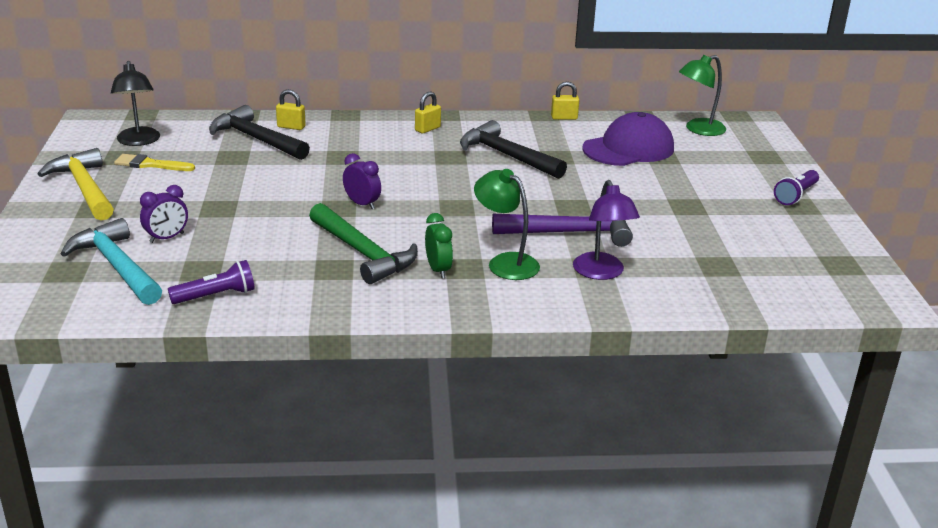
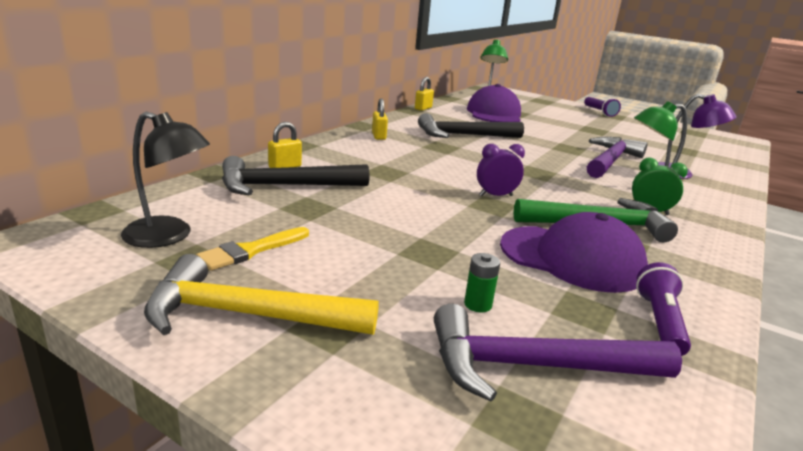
camera: 55 degrees left, 5 degrees down
turquoise hammer [60,218,162,305] -> purple hammer [434,304,682,402]
purple clock [140,185,188,243] -> green battery [464,253,500,312]
none -> purple cap [500,212,648,293]

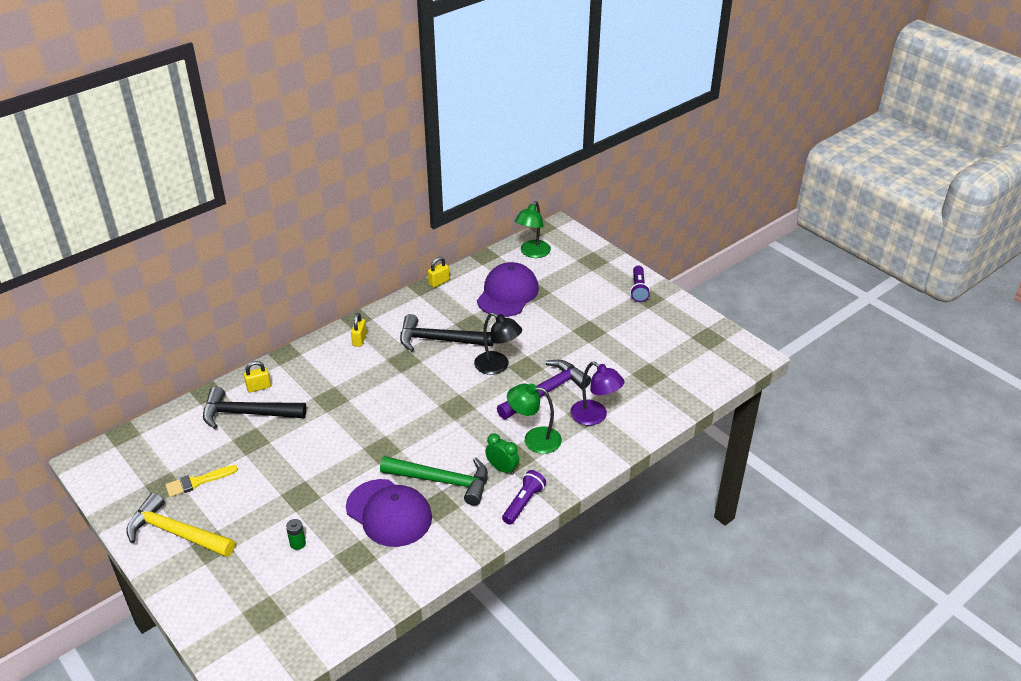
camera: 20 degrees right, 15 degrees up
black lamp [121,111,210,248] -> black lamp moved to [474,313,522,375]
purple hammer [434,304,682,402] -> none
purple clock [477,144,525,196] -> none
purple flashlight [636,262,691,356] -> purple flashlight moved to [502,470,546,525]

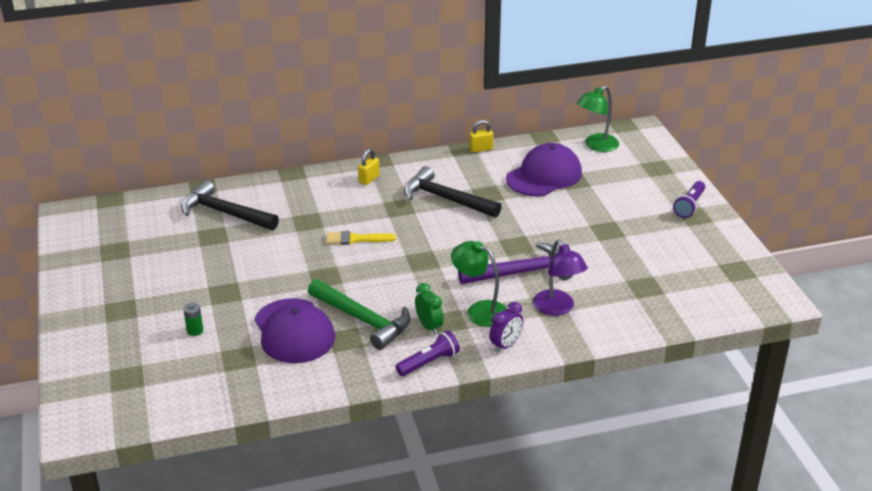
camera: 25 degrees right, 5 degrees down
yellow hammer [127,492,235,557] -> none
yellow brush [165,465,238,497] -> yellow brush moved to [326,231,396,245]
yellow padlock [244,361,271,393] -> none
black lamp [474,313,522,375] -> none
none -> purple clock [489,302,523,352]

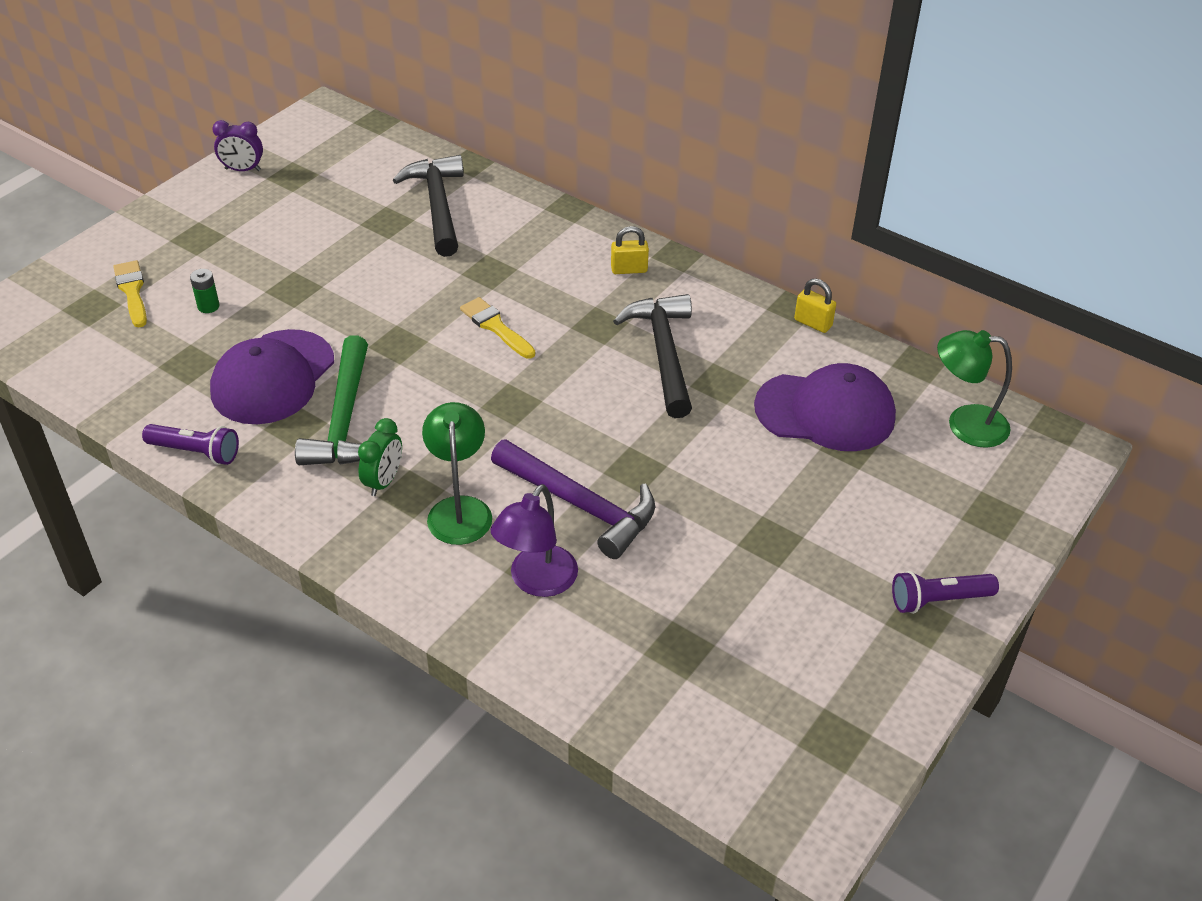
camera: 50 degrees right, 10 degrees up
purple flashlight [395,330,460,376] -> purple flashlight moved to [142,424,239,465]
purple clock [489,302,523,352] -> purple clock moved to [212,120,263,171]
none -> yellow brush [113,260,147,327]

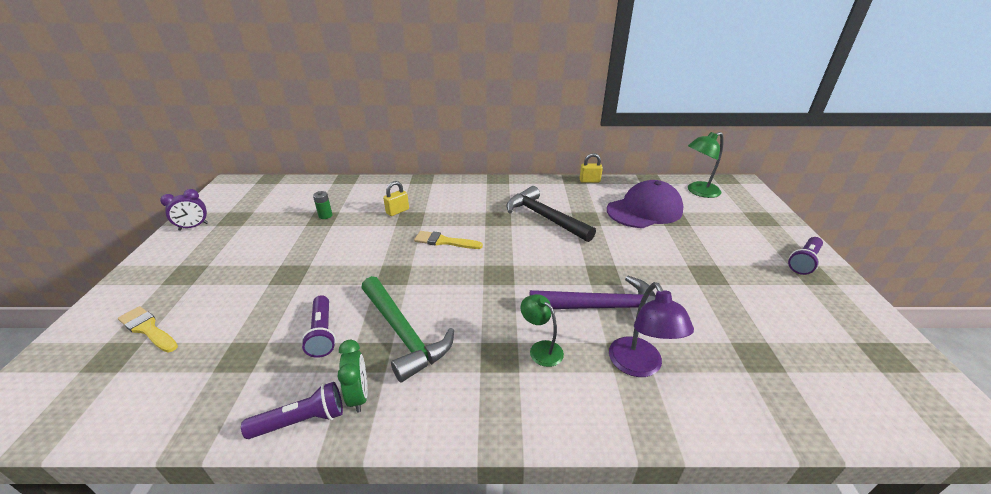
camera: 35 degrees left, 10 degrees down
green battery [190,269,220,313] -> green battery moved to [313,191,333,219]
purple cap [210,329,334,424] -> purple flashlight [301,295,336,358]
green clock [358,418,402,496] -> green clock moved to [337,340,368,413]
black hammer [393,155,464,257] -> none
green lamp [422,402,492,545] -> green lamp [520,294,564,367], size x0.66
yellow padlock [611,226,649,274] -> yellow padlock moved to [383,181,409,216]

